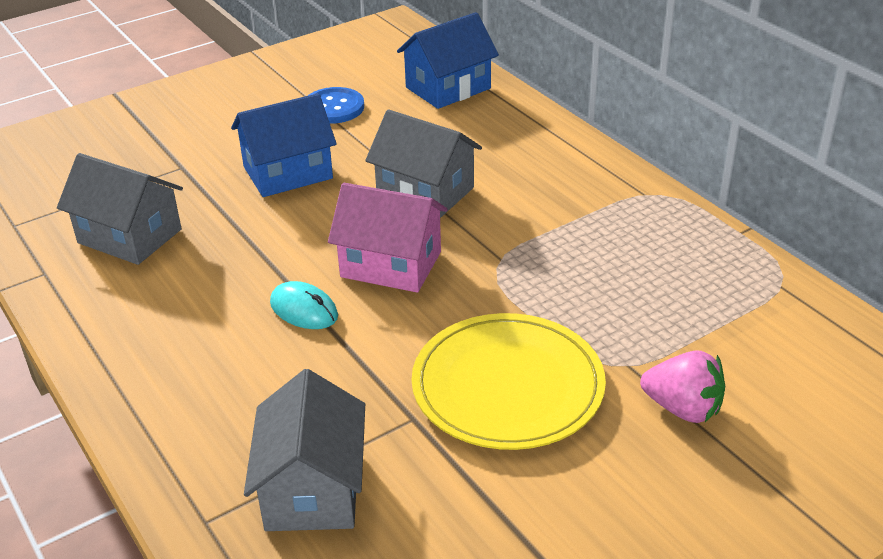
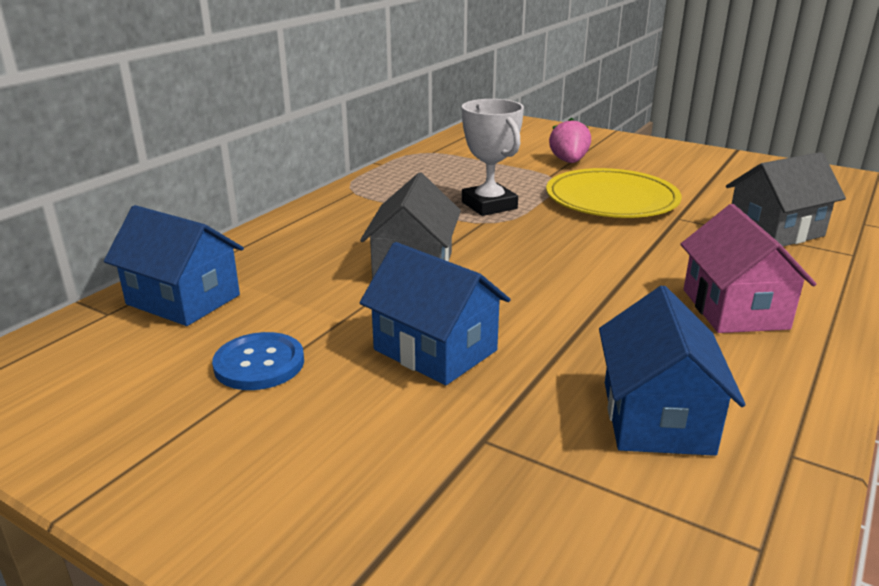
camera: 115 degrees left, 10 degrees down
grey house [57,153,183,265] -> blue house [599,286,746,456]
turquoise mouse [270,281,338,329] -> none
pink house [328,183,447,293] -> pink house moved to [680,204,816,333]
none -> white trophy [462,99,524,216]

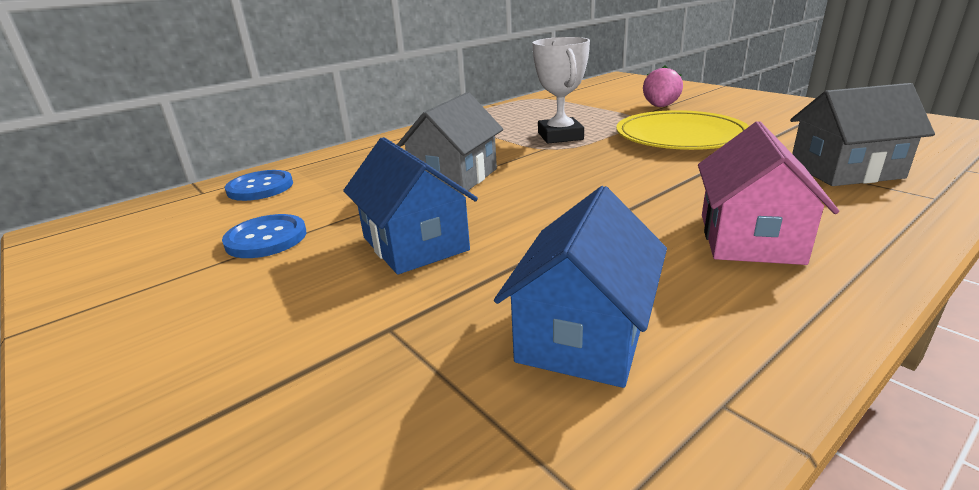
camera: 20 degrees right, 0 degrees up
blue house [104,205,244,326] -> blue button [225,170,293,201]

